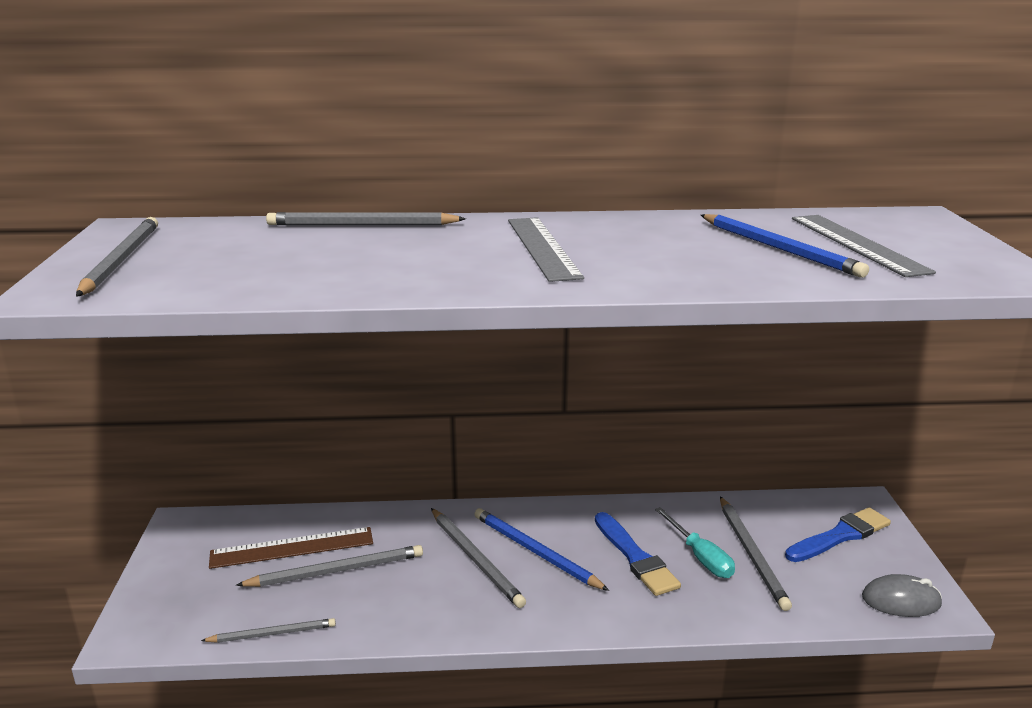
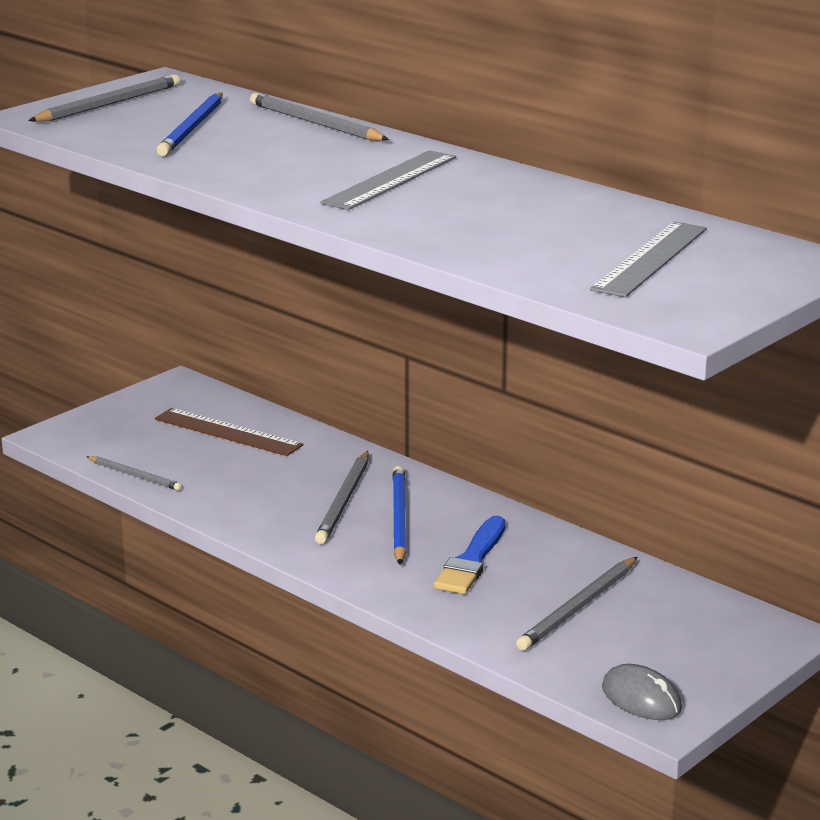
camera: 45 degrees right, 0 degrees up
grey pencil [236,545,423,587] -> none
turquoise screwdriver [655,507,735,578] -> none
blue pencil [701,214,869,278] -> blue pencil moved to [156,93,223,156]
blue brush [785,507,891,562] -> none

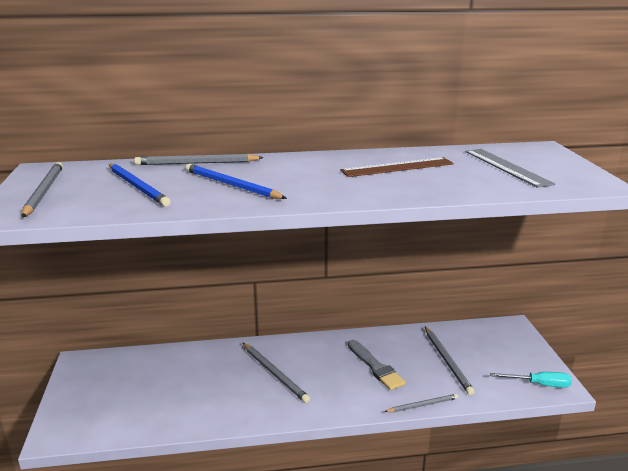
camera: 50 degrees left, 0 degrees up
grey pencil [86,456,182,491] -> grey pencil moved to [384,394,458,412]
brown ruler [155,408,303,456] -> brown ruler moved to [340,157,454,177]
grey ruler [320,150,456,210] -> none
blue pencil [392,466,406,565] -> blue pencil moved to [185,164,287,199]
blue brush [434,515,506,594] -> grey brush [348,340,406,390]
grey mouse [602,664,682,720] -> turquoise screwdriver [490,372,572,388]

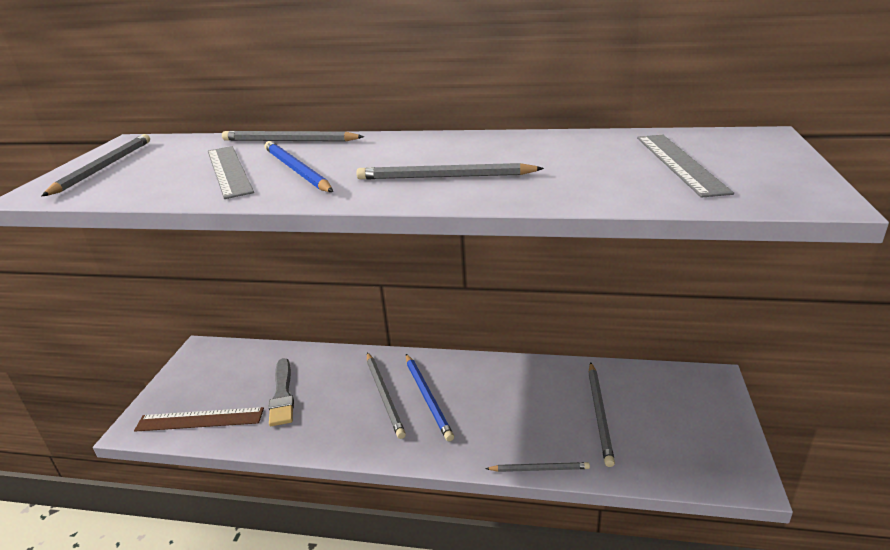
camera: 20 degrees right, 5 degrees up
blue pencil [109,163,171,207] -> blue pencil moved to [406,354,454,441]
brown ruler [340,157,454,177] -> brown ruler moved to [134,407,264,432]
grey brush [348,340,406,390] -> grey brush moved to [269,358,294,426]
turquoise screwdriver [490,372,572,388] -> none
none -> grey ruler [208,146,254,199]
none -> grey pencil [356,163,544,179]

